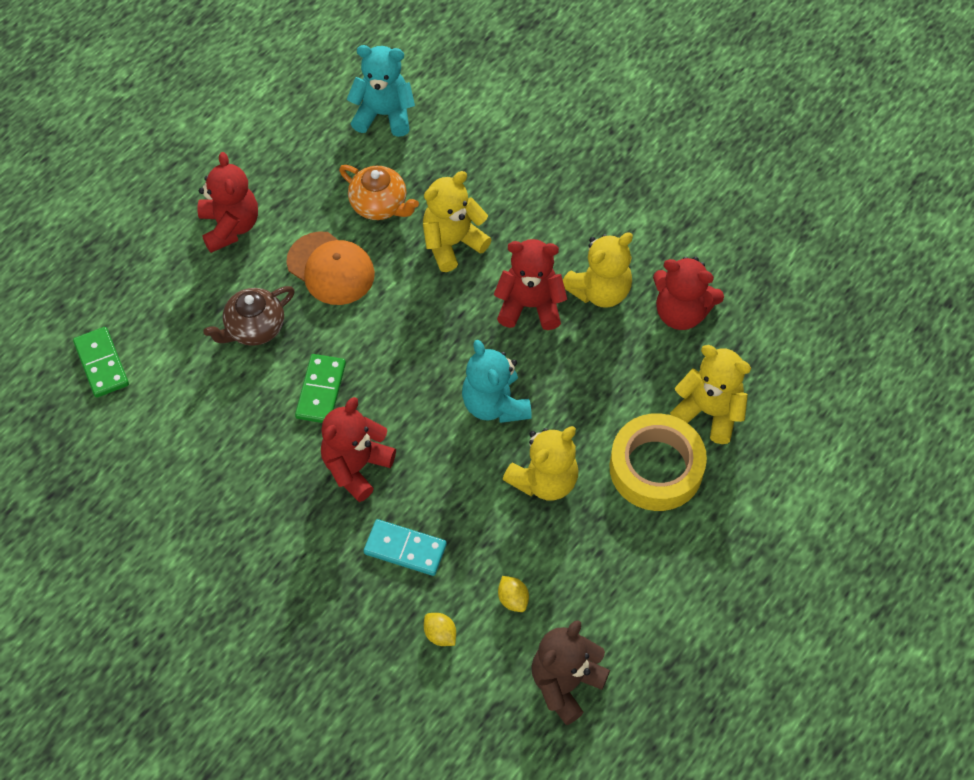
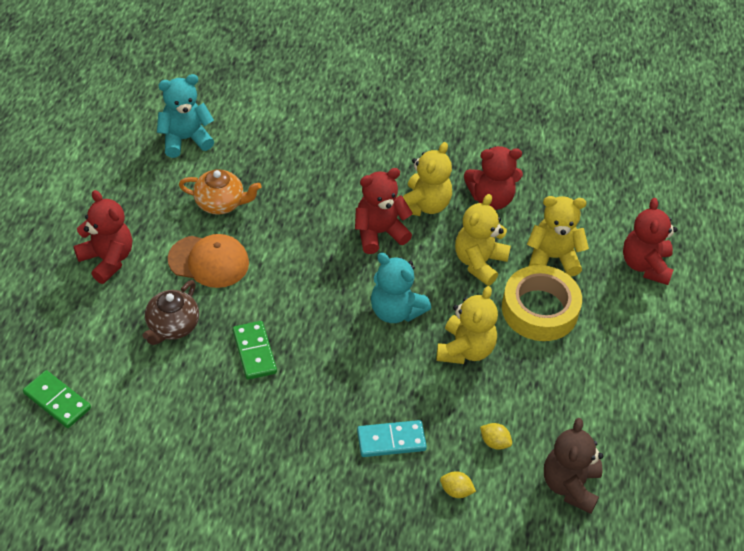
camera: 30 degrees left, 10 degrees down
red teddy bear [321,397,396,502] -> red teddy bear moved to [623,198,678,285]
yellow teddy bear [423,171,492,272] -> yellow teddy bear moved to [455,194,511,286]

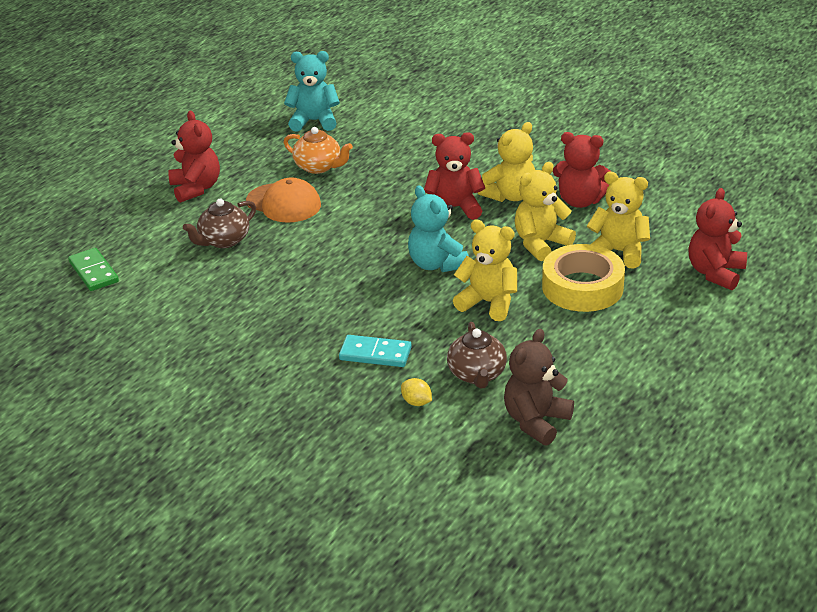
camera: 25 degrees right, 15 degrees down
green domino [233,321,277,380] -> none
yellow teddy bear [436,286,498,364] -> yellow teddy bear turned 105 degrees counterclockwise [453,219,517,321]
yellow lemon [480,423,512,450] -> brown teapot [447,322,507,389]

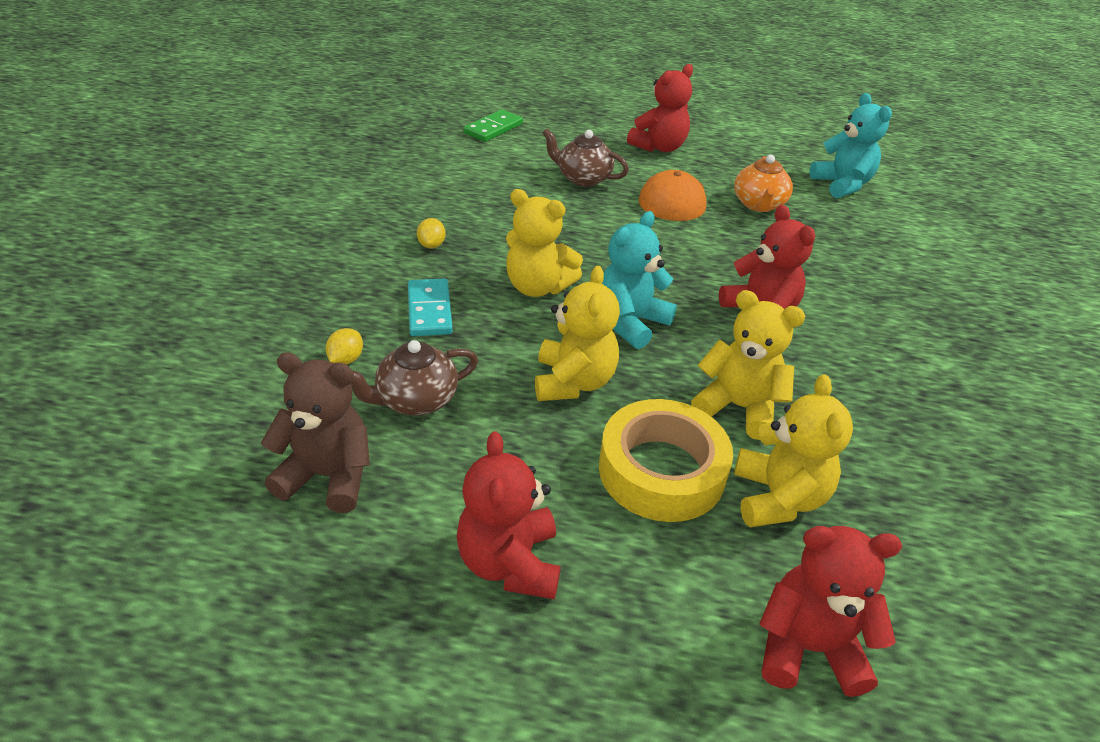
camera: 65 degrees right, 5 degrees up
yellow teddy bear [478,122,535,202] -> yellow teddy bear moved to [506,189,583,297]
red teddy bear [553,132,612,208] -> red teddy bear moved to [456,431,560,599]
none -> yellow lemon [417,218,446,249]

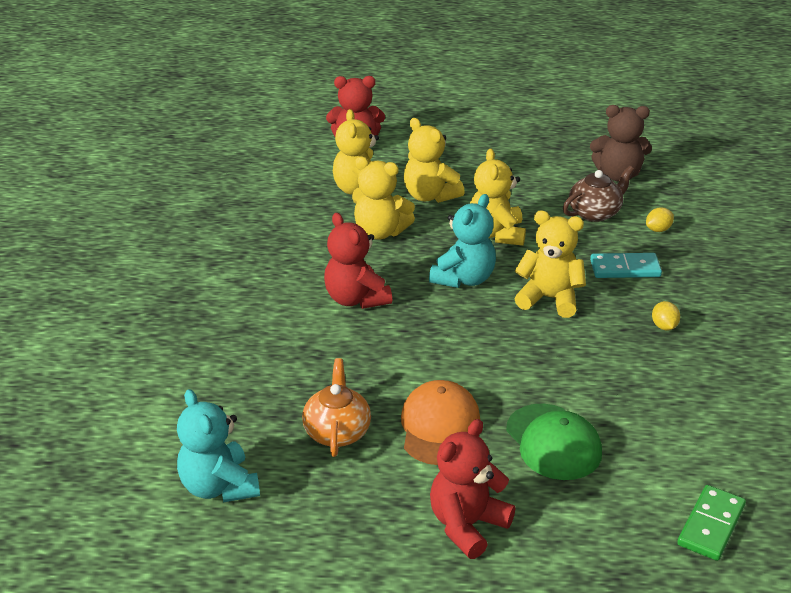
camera: 175 degrees right, 5 degrees down
yellow lemon [326,328,363,365] -> yellow lemon turned 45 degrees clockwise [646,207,674,232]
turquoise domino [408,279,453,336] -> turquoise domino turned 75 degrees counterclockwise [590,253,662,278]
red teddy bear [456,431,560,599] -> none
brown teapot [543,129,629,187] -> green cap [506,404,602,480]
yellow tape [599,399,733,522] -> yellow teddy bear [404,118,465,203]

